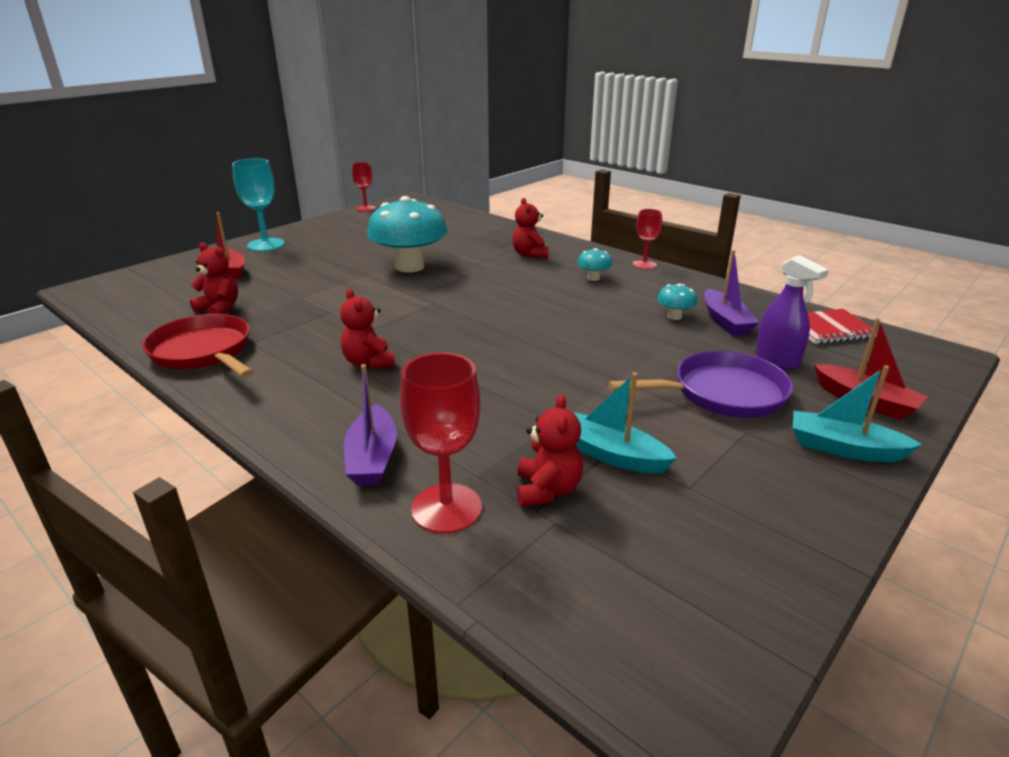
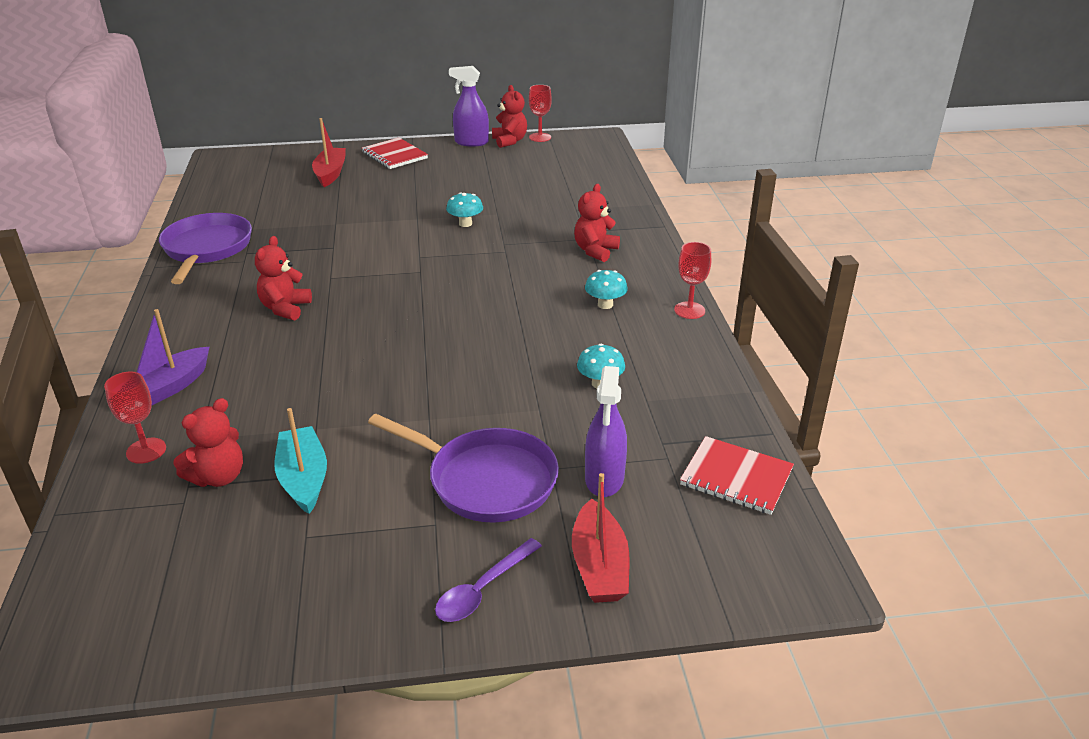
camera: 40 degrees right, 5 degrees up
red pan [142,314,254,378] -> purple pan [159,213,252,284]
red teddy bear [190,242,238,314] -> red teddy bear moved to [492,85,527,148]
turquoise goblet [232,158,285,252] -> red notebook [362,138,428,169]
turquoise mushroom [367,196,447,273] -> turquoise mushroom [446,192,483,227], size x0.43
red goblet [400,352,482,534] -> red goblet [104,372,166,464], size x0.62
purple boat [705,250,759,336] -> none
turquoise boat [793,365,922,462] -> purple spoon [435,538,542,622]
none -> purple spray bottle [449,66,489,147]

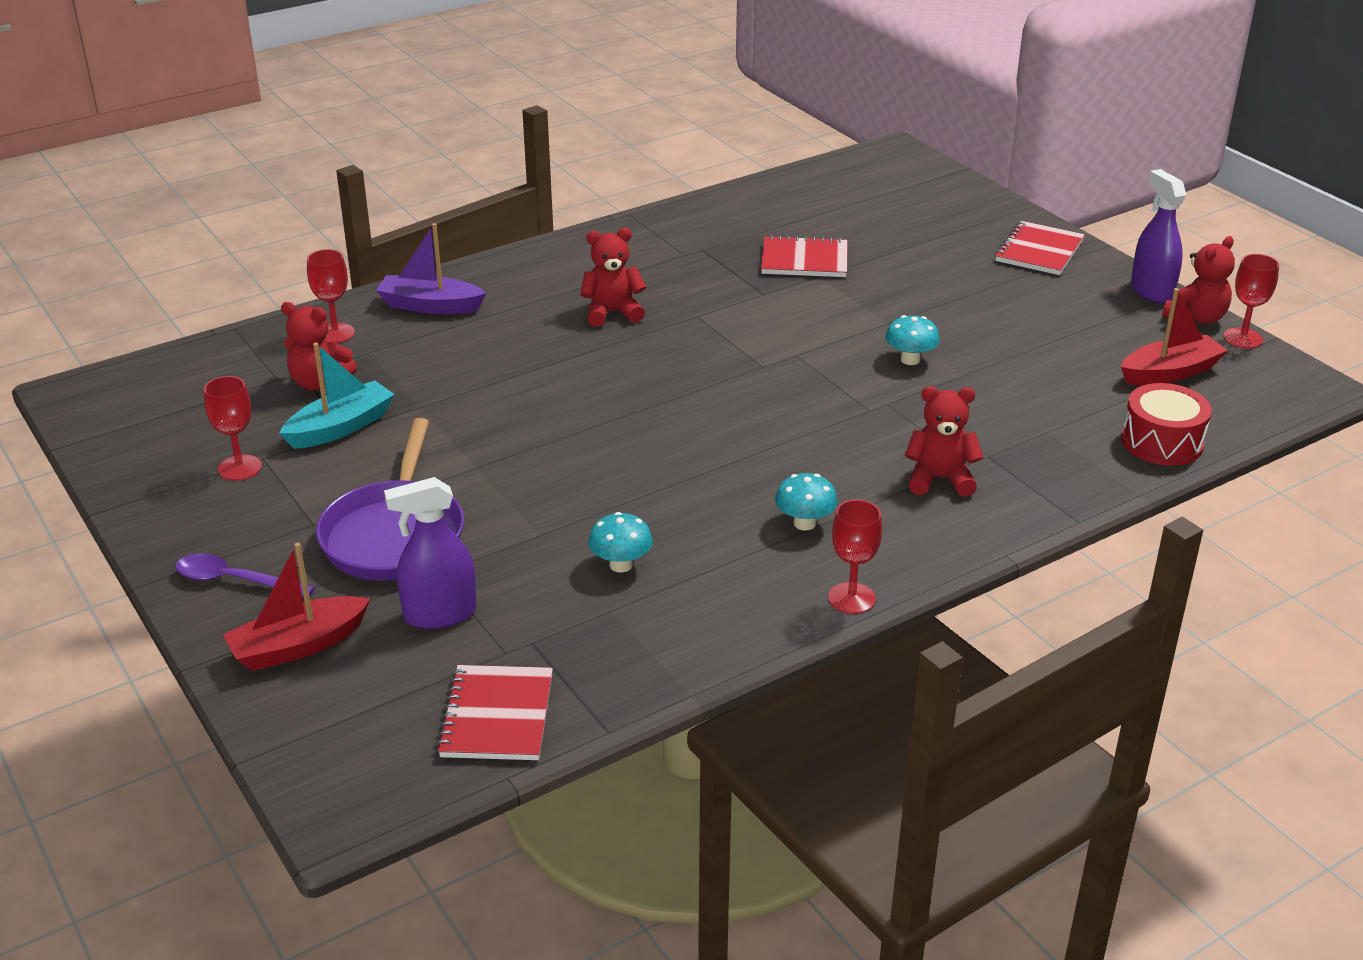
camera: 65 degrees right, 0 degrees up
purple pan [159,213,252,284] -> none
red boat [312,118,346,187] -> red boat moved to [1121,288,1228,385]
none -> red goblet [204,376,262,481]
none -> red notebook [761,235,848,277]
none -> red drum [1121,383,1212,466]

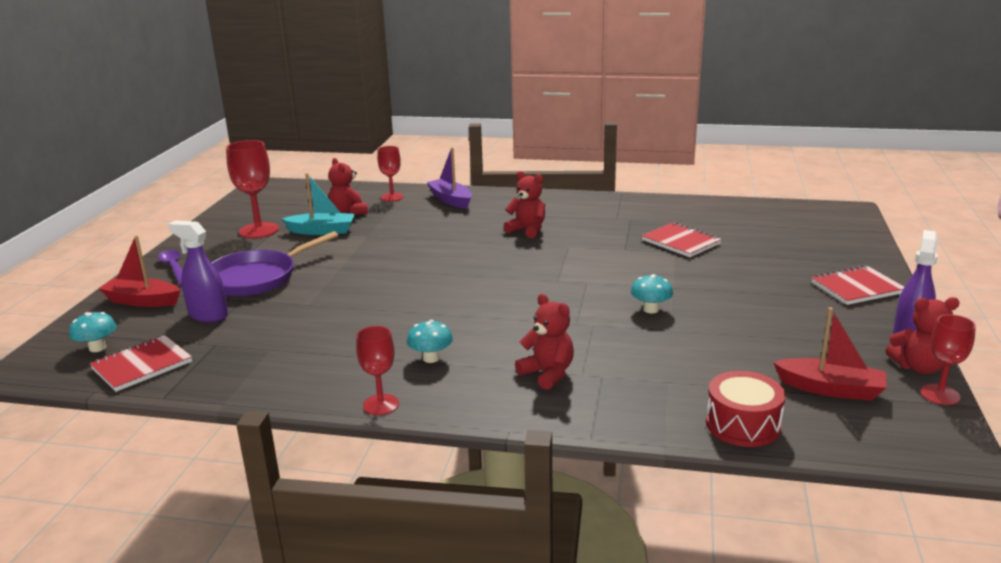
camera: 45 degrees right, 10 degrees down
red goblet [204,376,262,481] -> red goblet [226,140,279,238], size x1.61
turquoise mushroom [588,512,653,572] -> turquoise mushroom moved to [69,312,116,352]

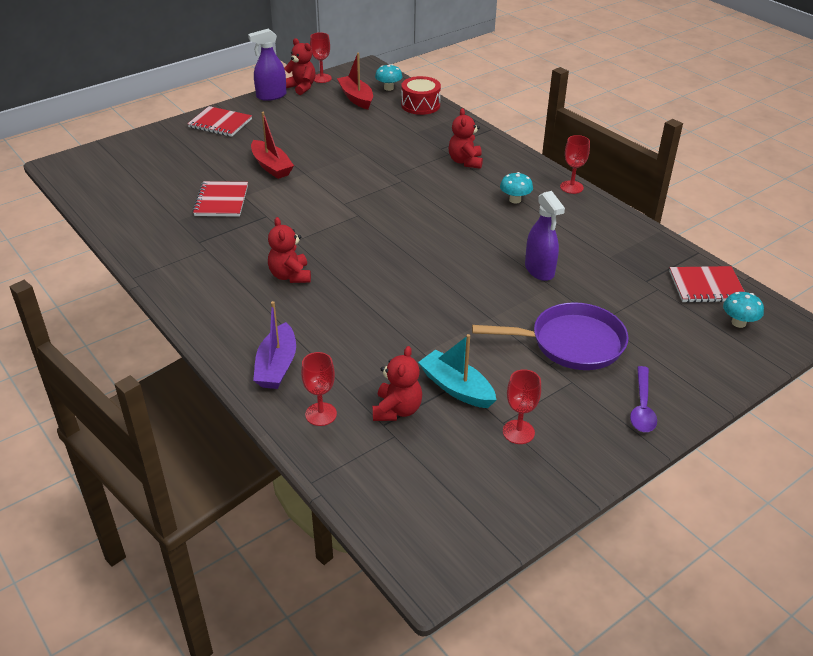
camera: 140 degrees left, 15 degrees up
red boat [98,235,180,307] -> red boat moved to [251,112,294,179]
purple spray bottle [168,220,228,323] -> purple spray bottle moved to [525,191,565,281]
red goblet [226,140,279,238] -> red goblet [503,369,541,444], size x0.62
turquoise mushroom [631,274,673,313] -> turquoise mushroom moved to [375,64,403,91]

